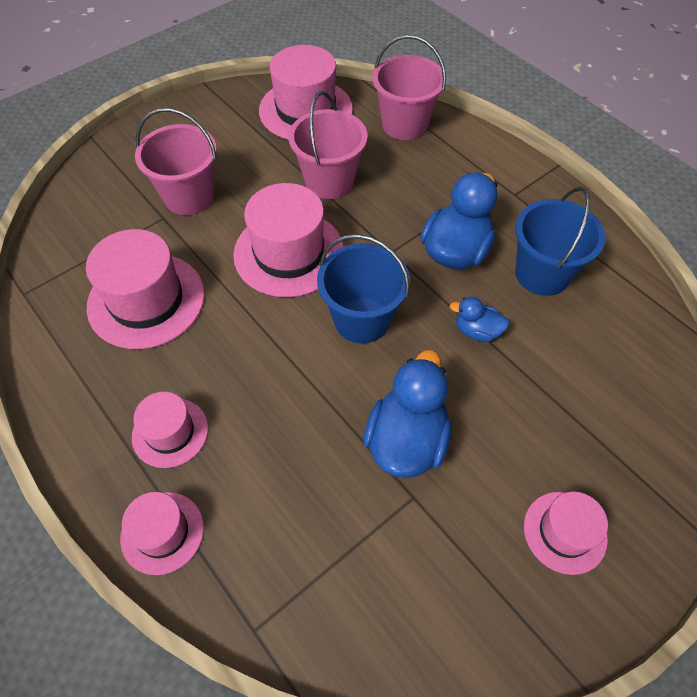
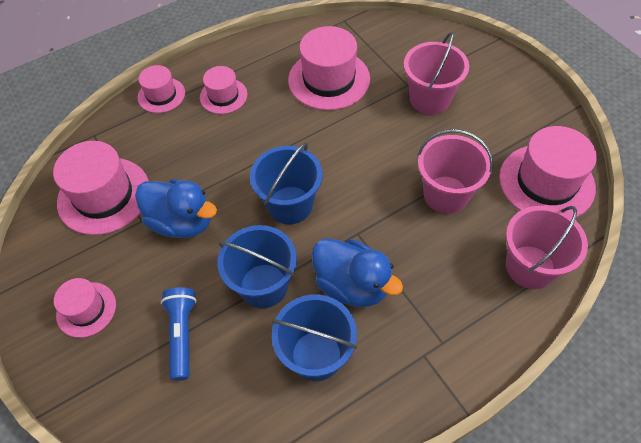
camera: 100 degrees right, 0 degrees up
pink hat [233,183,344,297] -> pink hat moved to [53,141,149,235]
blue duck [450,297,509,342] -> blue bucket [217,225,297,308]
none -> blue flashlight [161,287,197,381]

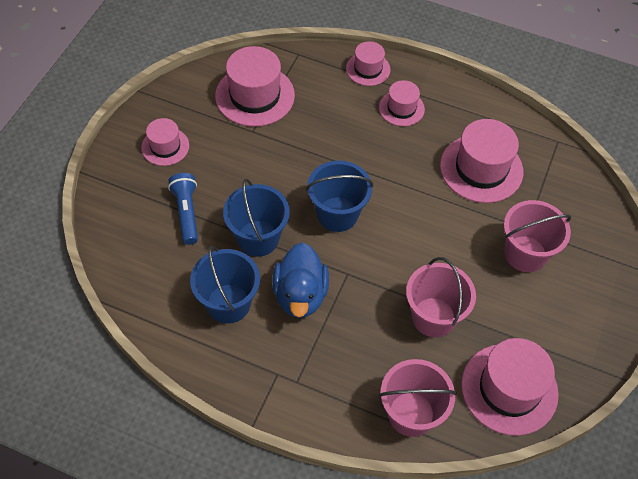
camera: 50 degrees right, 0 degrees up
blue duck [135,179,217,238] -> none
blue flashlight [161,287,197,381] -> blue flashlight turned 60 degrees counterclockwise [168,173,198,245]

